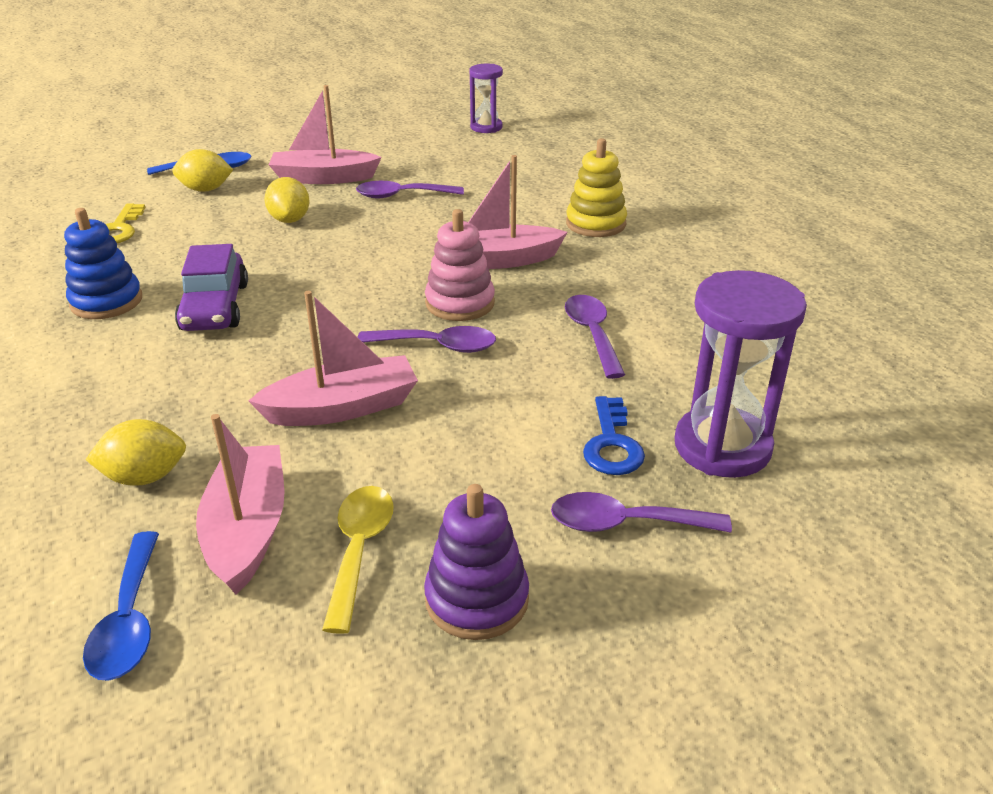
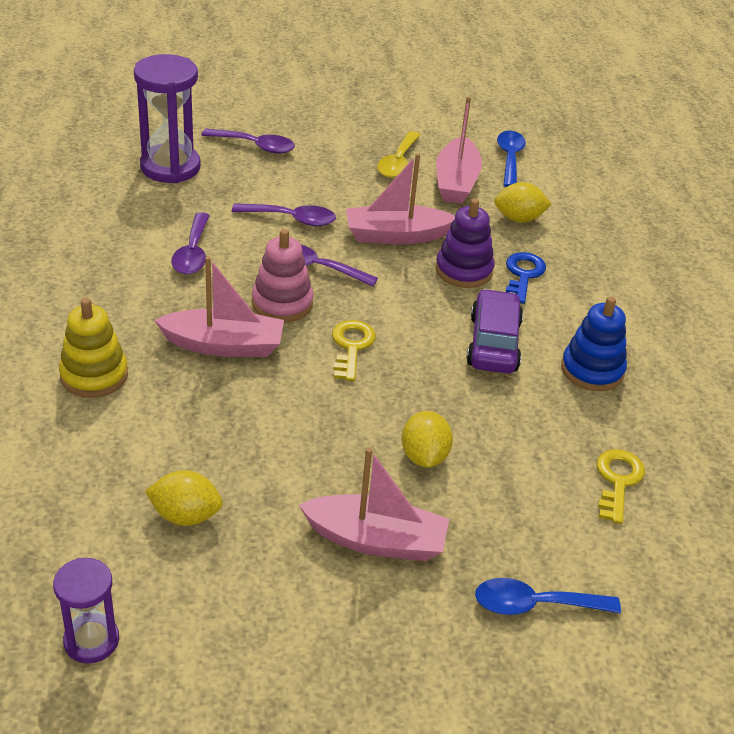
camera: 170 degrees left, 5 degrees up
yellow lemon [172,149,234,192] -> yellow lemon moved to [145,470,223,526]
purple spoon [356,181,464,198] -> purple spoon moved to [232,203,336,226]
purple stacking toy [424,484,529,640] -> purple stacking toy moved to [435,199,495,288]
blue key [583,396,645,475] -> blue key moved to [506,252,546,304]
none -> yellow key [332,320,376,381]

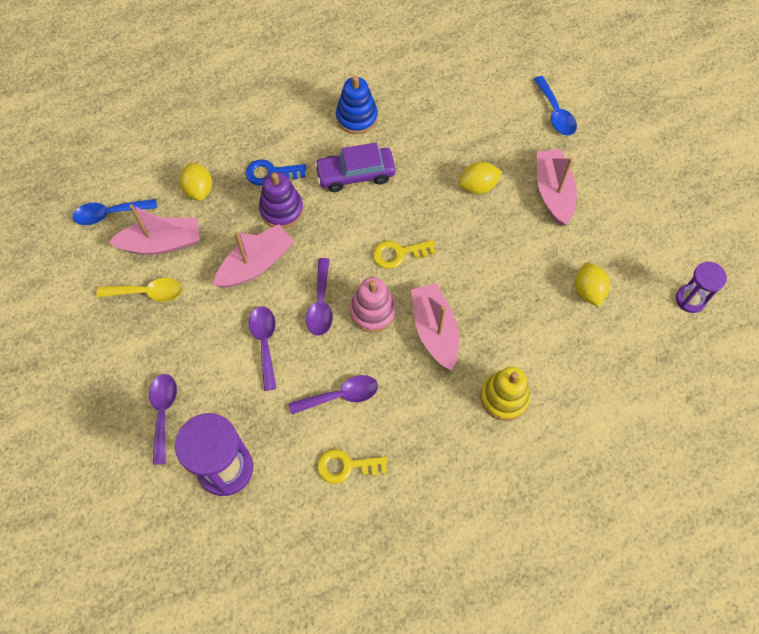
camera: 105 degrees left, 25 degrees up
pink boat [346,153,455,245] -> pink boat turned 105 degrees counterclockwise [213,224,295,288]
yellow key [596,449,645,524] -> yellow key moved to [317,449,388,484]

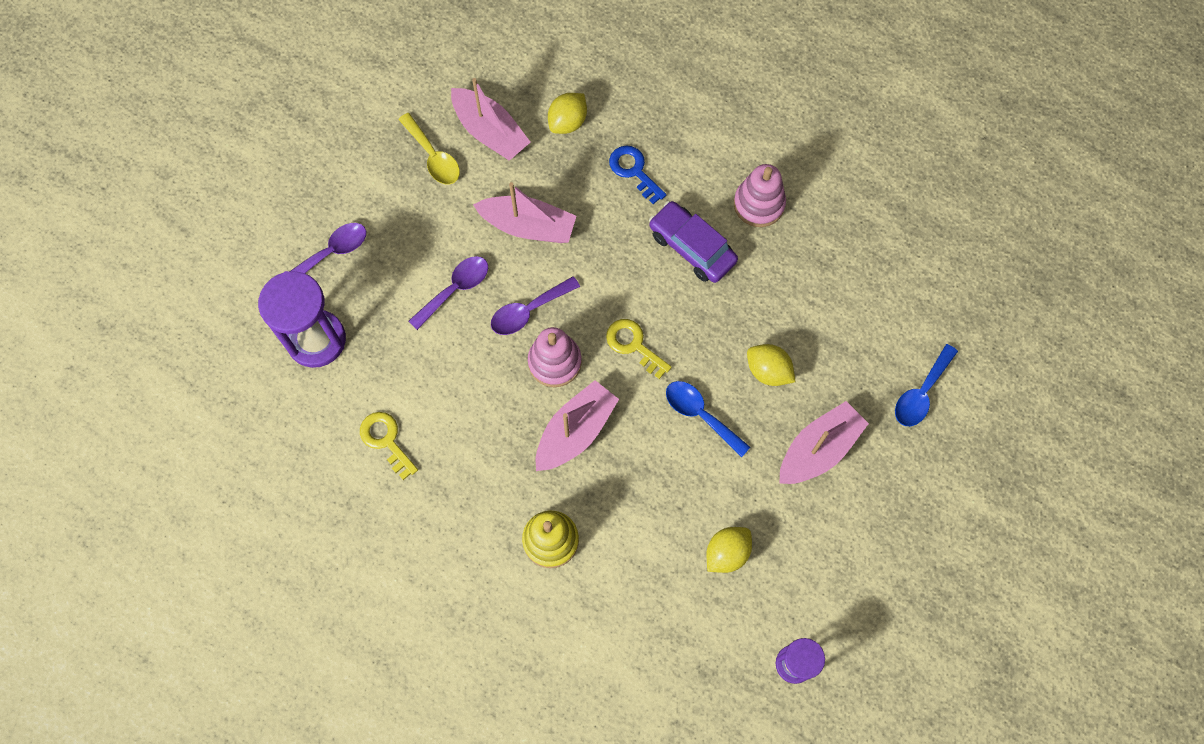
camera: 55 degrees right, 5 degrees up
blue spoon [72,199,157,225] -> blue spoon moved to [666,381,750,457]
purple stacking toy [259,172,304,228] -> none
purple spoon [289,375,378,415] -> none
blue stacking toy [336,76,378,134] -> pink stacking toy [734,164,786,227]

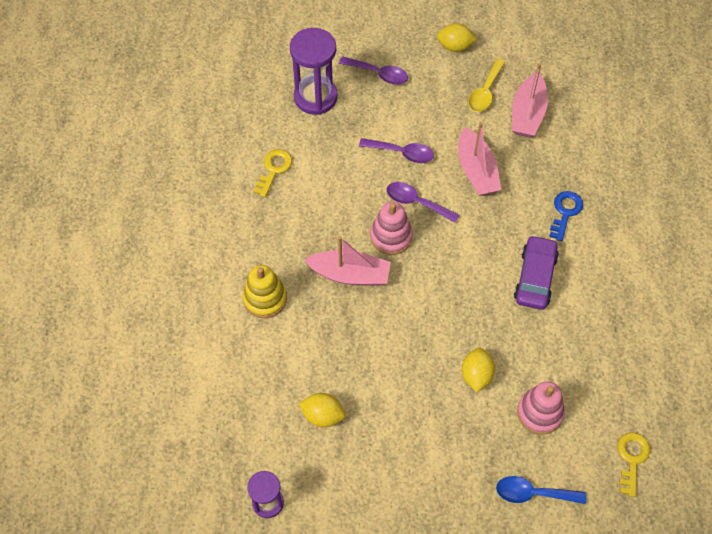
camera: 60 degrees right, 10 degrees down
yellow lemon [548,93,587,134] -> yellow lemon moved to [437,23,477,52]
yellow key [606,319,672,379] -> yellow key moved to [617,432,650,497]
blue spoon [666,381,750,457] -> none
pink stacking toy [734,164,786,227] -> pink stacking toy moved to [517,381,565,434]
pink boat [779,401,869,484] -> none

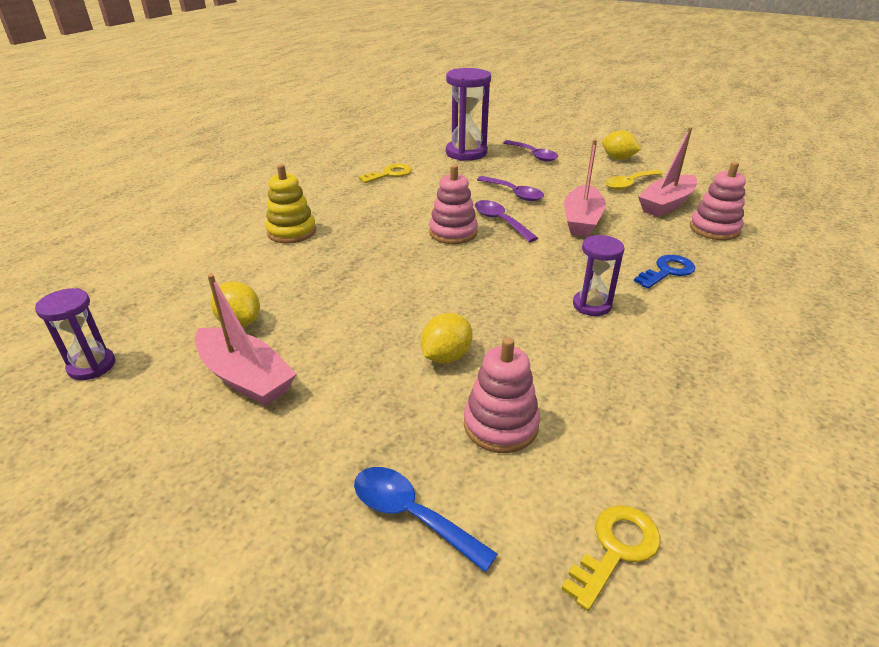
camera: 30 degrees right, 25 degrees down
pink boat [304,236,391,286] -> pink boat moved to [195,274,297,406]
purple car [514,235,559,310] -> purple hourglass [573,235,624,316]
none -> pink stacking toy [690,162,746,240]

